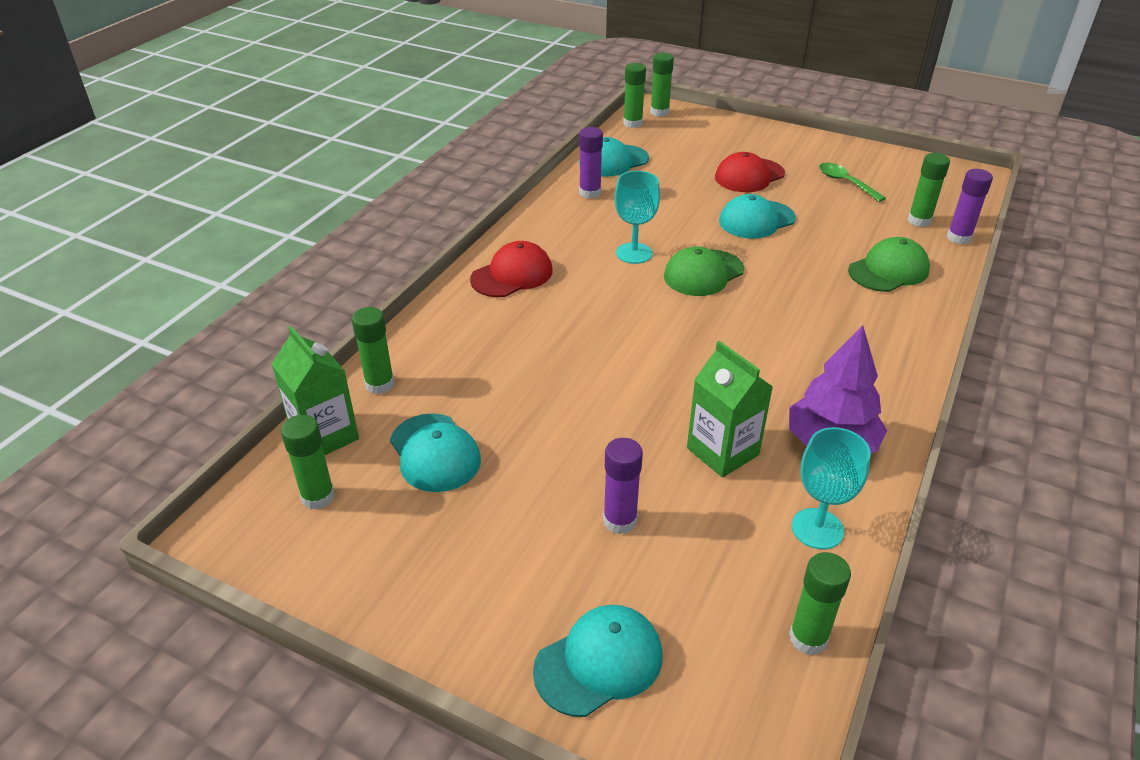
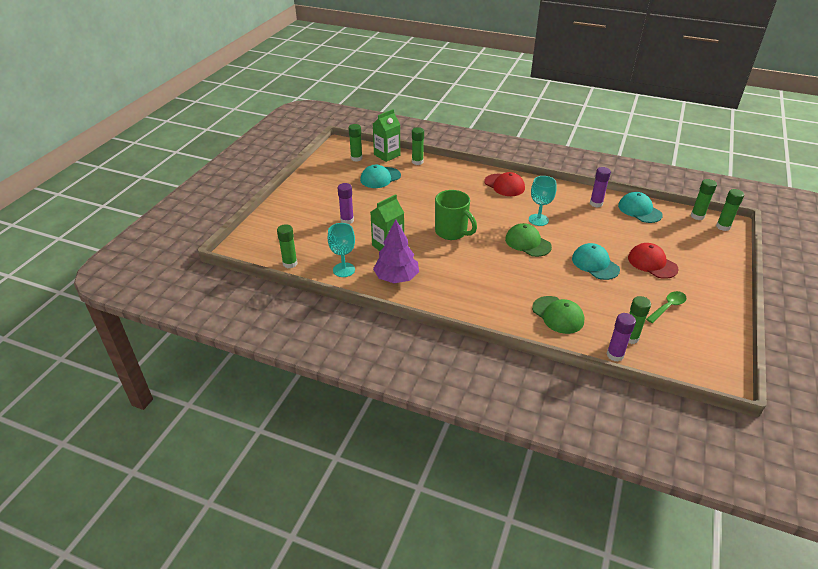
camera: 85 degrees right, 0 degrees up
turquoise cap [533,605,662,717] -> none
none -> green mug [435,190,477,240]

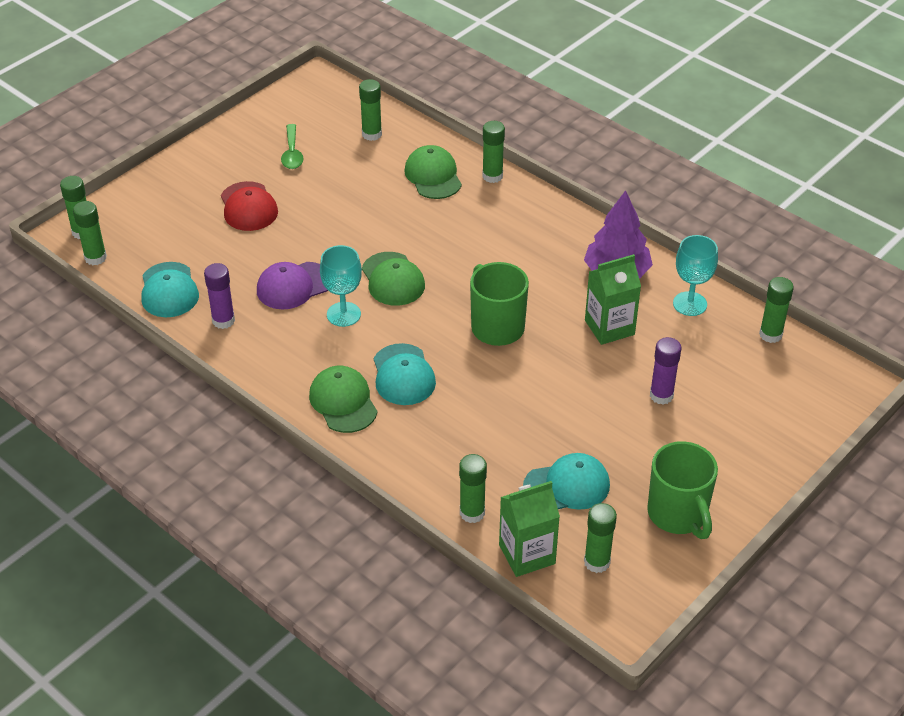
camera: 160 degrees left, 5 degrees up
red cap [484,172,525,196] -> green cap [309,366,378,433]
turquoise cap [572,243,620,280] -> turquoise cap moved to [374,343,436,405]
purple glue stick [606,313,636,362] -> none
green spoon [646,291,687,323] -> green spoon turned 75 degrees counterclockwise [281,124,304,169]
none -> purple cap [257,262,328,310]
none -> green glue stick [482,121,505,183]
none -> green mug [647,441,718,539]

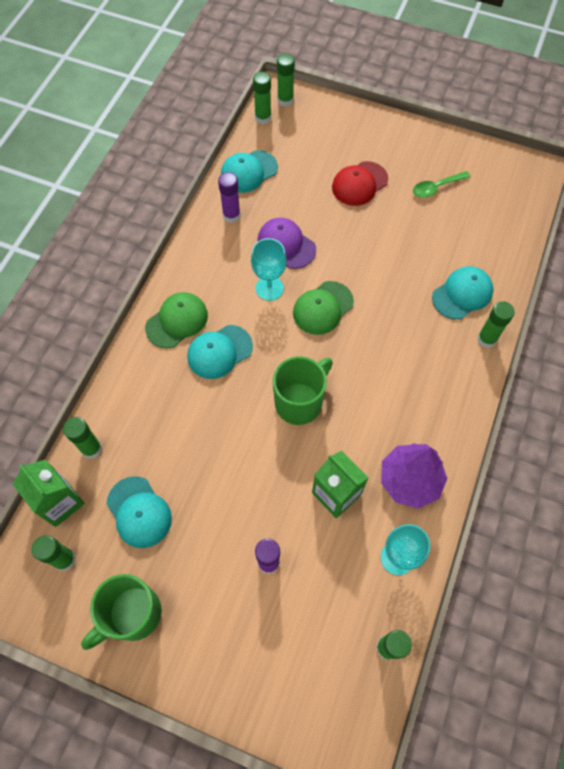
camera: 70 degrees right, 20 degrees up
green glue stick [359,79,382,141] -> none
green cap [404,145,462,199] -> turquoise cap [432,266,493,320]

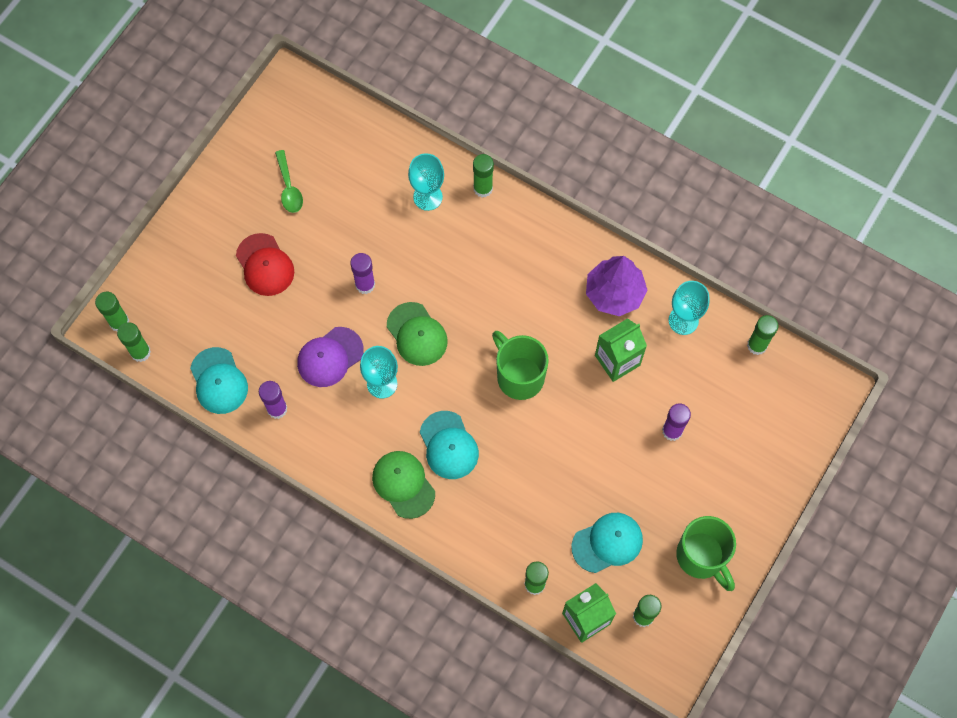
camera: 80 degrees left, 5 degrees up
turquoise cap [432,266,493,320] -> turquoise goblet [408,153,444,211]
none -> purple glue stick [350,253,375,294]

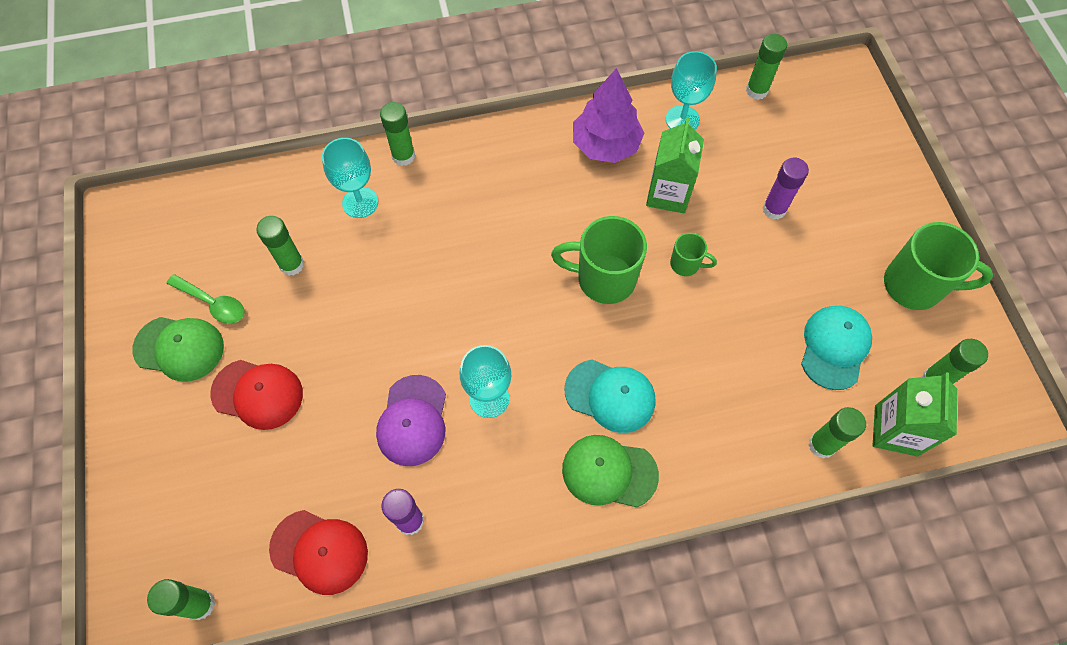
camera: 45 degrees left, 5 degrees down
green glue stick [95,292,129,331] -> green glue stick moved to [256,216,304,276]
turquoise cap [190,347,248,414] -> red cap [269,510,368,595]
purple glue stick [350,253,375,294] -> none
green cap [387,302,448,366] -> green cap moved to [132,317,224,382]
none -> green mug [670,233,717,276]

